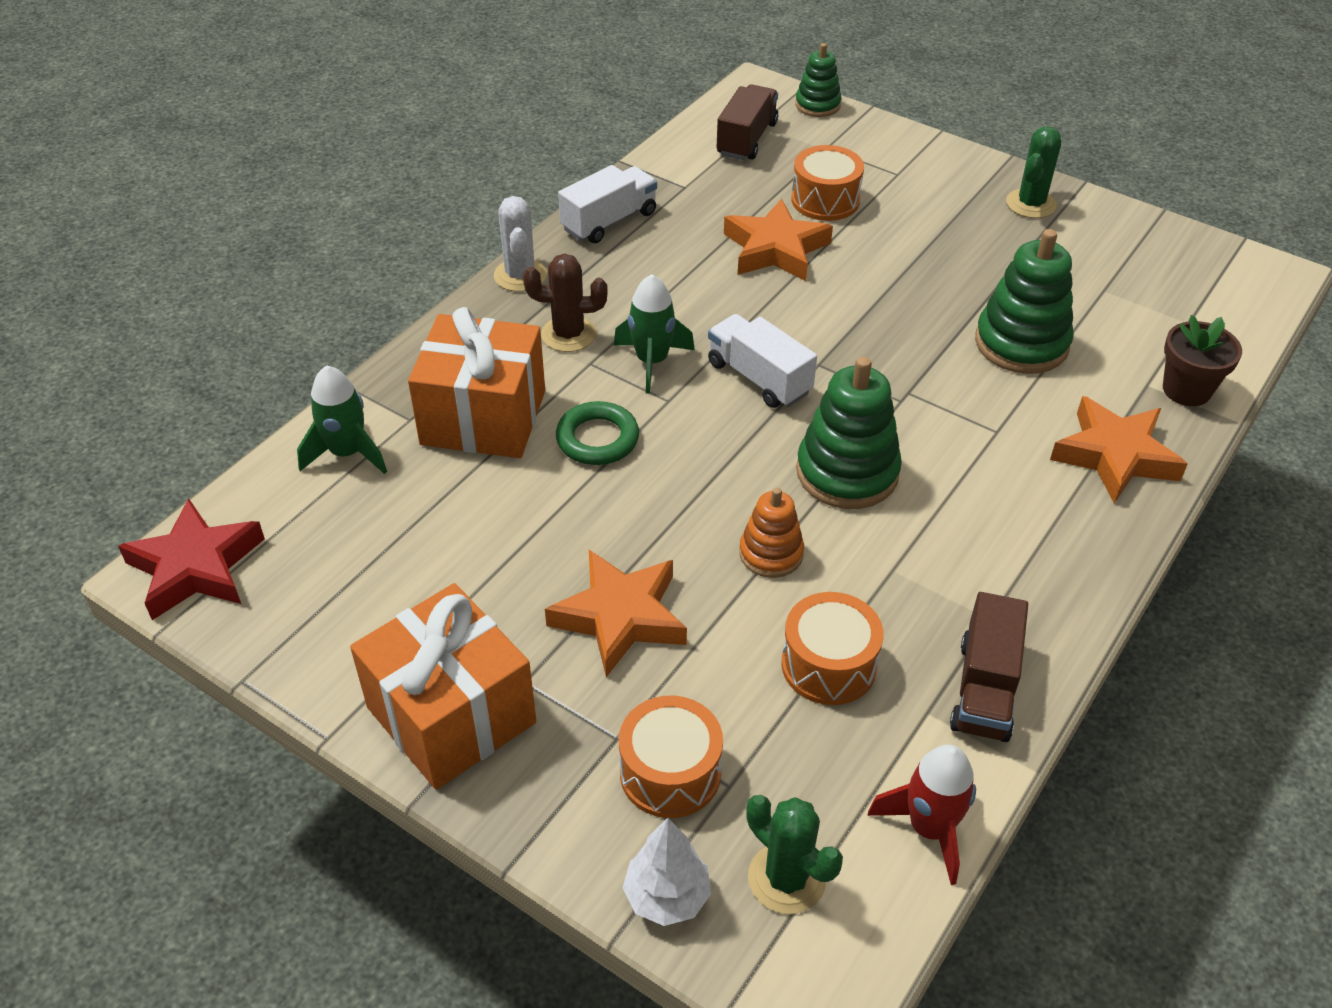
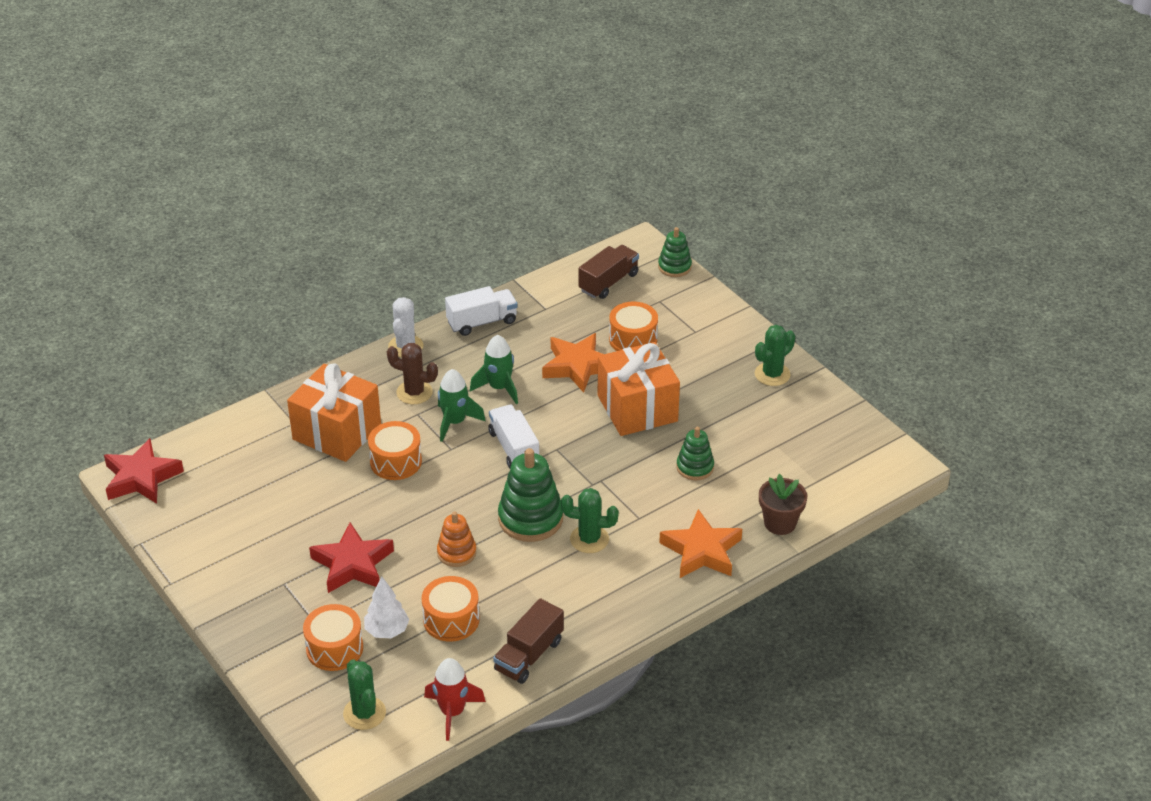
camera: 20 degrees right, 5 degrees down
green rocket [297,365,387,474] -> green rocket moved to [470,335,518,404]
orange gift [350,583,536,790] -> orange gift moved to [598,342,680,436]
orange star [545,550,687,677] -> red star [309,522,394,593]
green ring [556,401,639,465] -> orange drum [368,421,422,480]
white tree [622,818,711,926] -> white tree moved to [364,576,409,638]
green stacking toy [975,229,1074,374] -> green stacking toy [676,427,714,480], size x0.59
none -> green cactus [561,488,619,553]

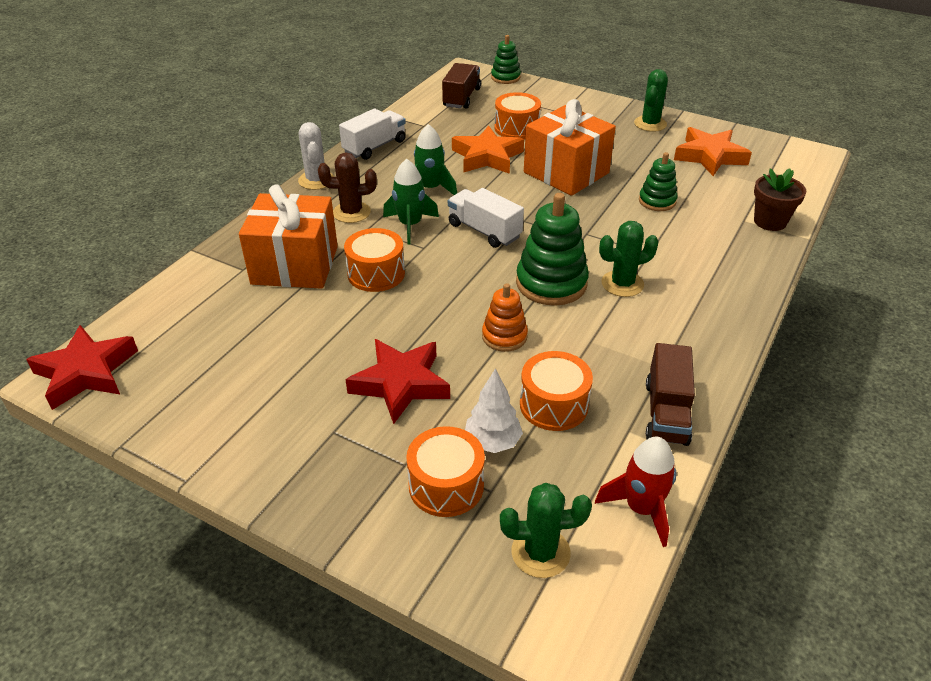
camera: 25 degrees left, 0 degrees up
green cactus [343,659,386,730] -> green cactus turned 45 degrees counterclockwise [500,483,592,578]
orange star [659,509,742,578] -> orange star moved to [674,127,752,176]

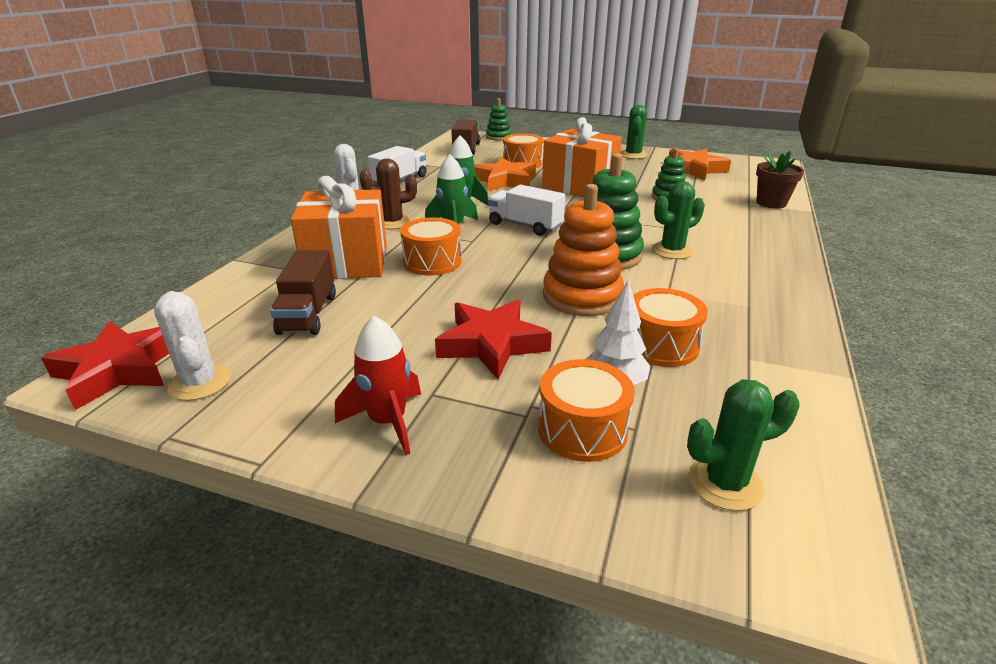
camera: 10 degrees left, 10 degrees down
orange stacking toy [482,283,528,352] -> orange stacking toy [543,184,624,316], size x1.69
red rocket [595,436,677,547] -> red rocket moved to [335,316,421,455]
brown truck [646,343,695,446] -> brown truck moved to [270,250,336,335]
none -> white cactus [154,291,231,401]

